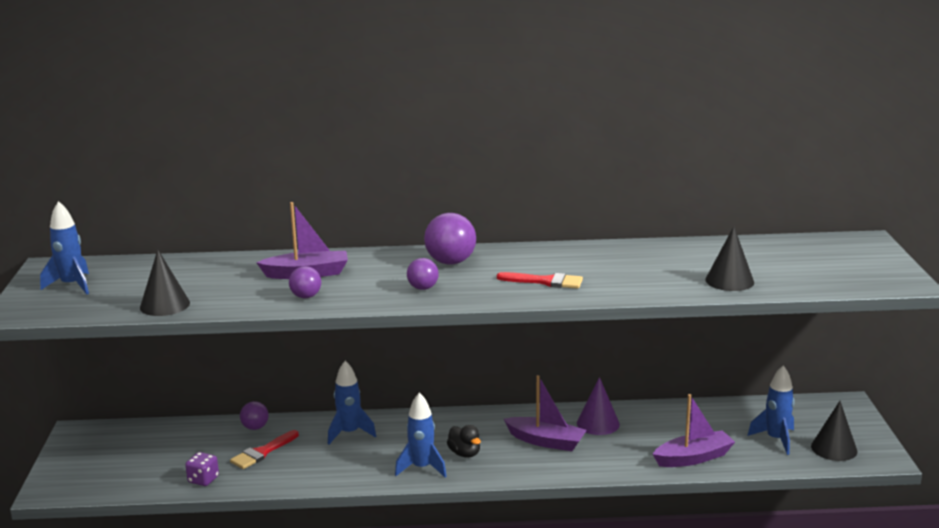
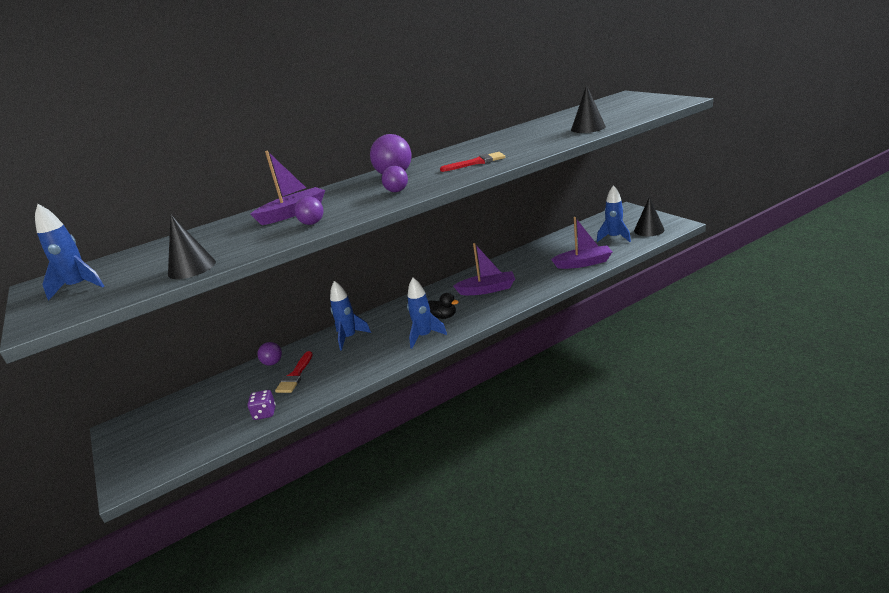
camera: 25 degrees left, 5 degrees up
purple cone [577,377,620,435] -> none
purple boat [653,394,735,467] -> purple boat turned 45 degrees clockwise [551,217,612,269]

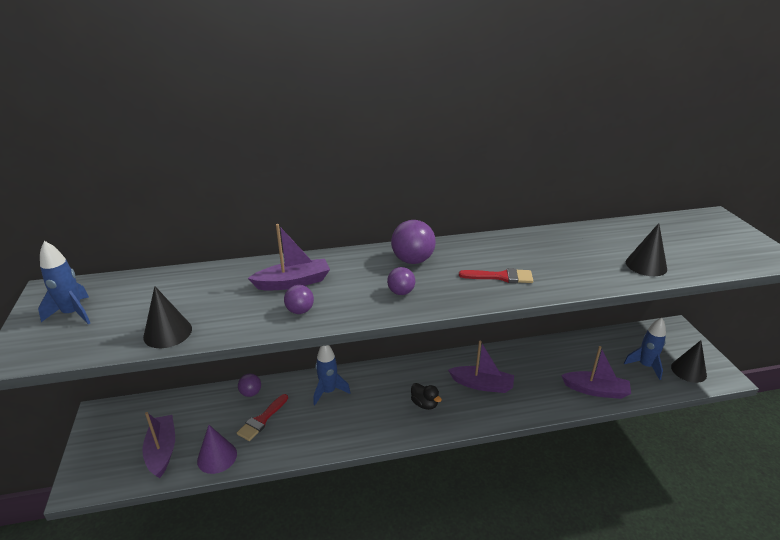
camera: 15 degrees right, 5 degrees up
purple dice [247,390,276,420] -> purple cone [197,425,237,474]
blue rocket [407,278,447,349] -> none
none -> purple boat [143,412,175,478]

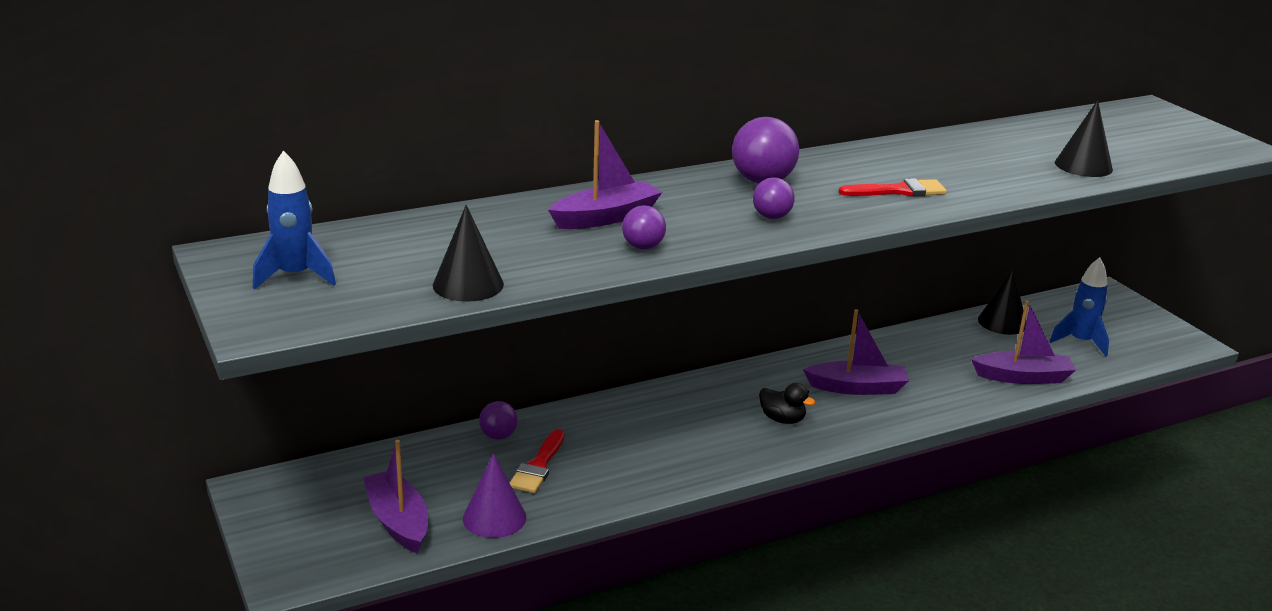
camera: 15 degrees left, 5 degrees down
blue rocket [313,345,351,405] -> none
black cone [671,340,707,383] -> black cone moved to [978,269,1026,335]

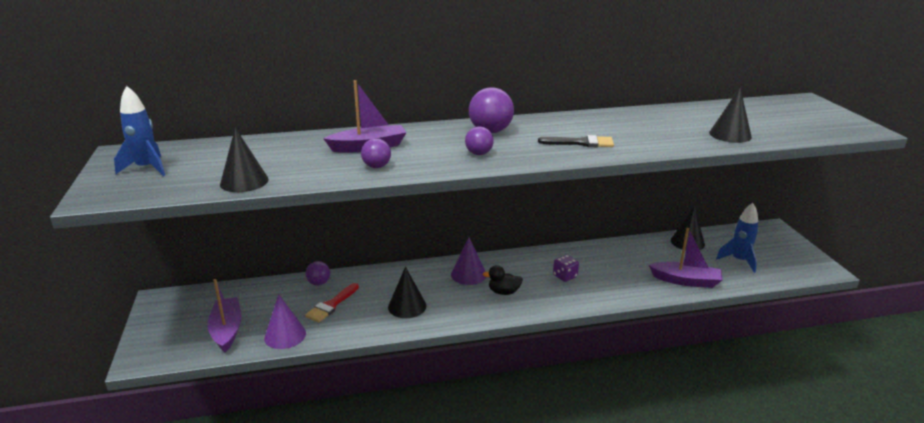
camera: 15 degrees right, 0 degrees up
black duck [759,383,815,424] -> black duck turned 135 degrees clockwise [483,265,523,295]
purple boat [803,309,909,395] -> purple dice [553,255,579,282]
red brush [839,178,947,197] -> black brush [538,135,614,147]
none -> black cone [388,267,426,318]
none -> purple cone [451,237,486,285]

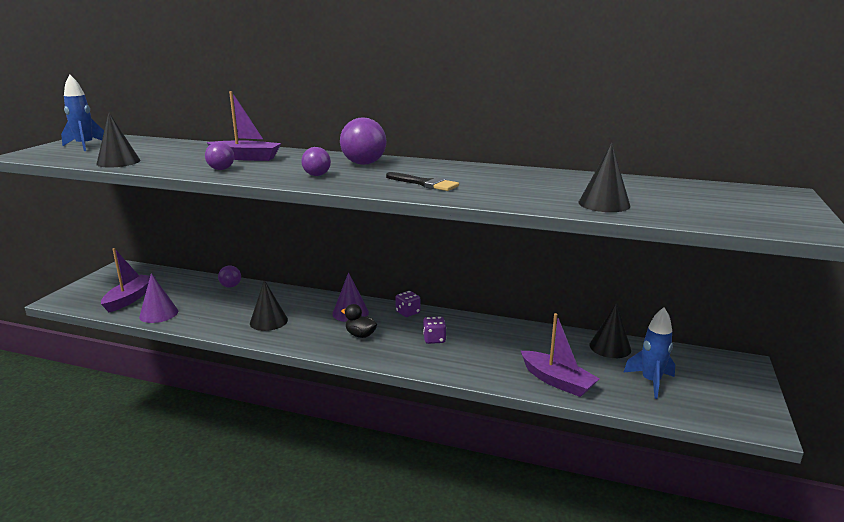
camera: 30 degrees right, 5 degrees down
red brush [305,283,359,322] -> none
none -> purple dice [395,291,420,317]

